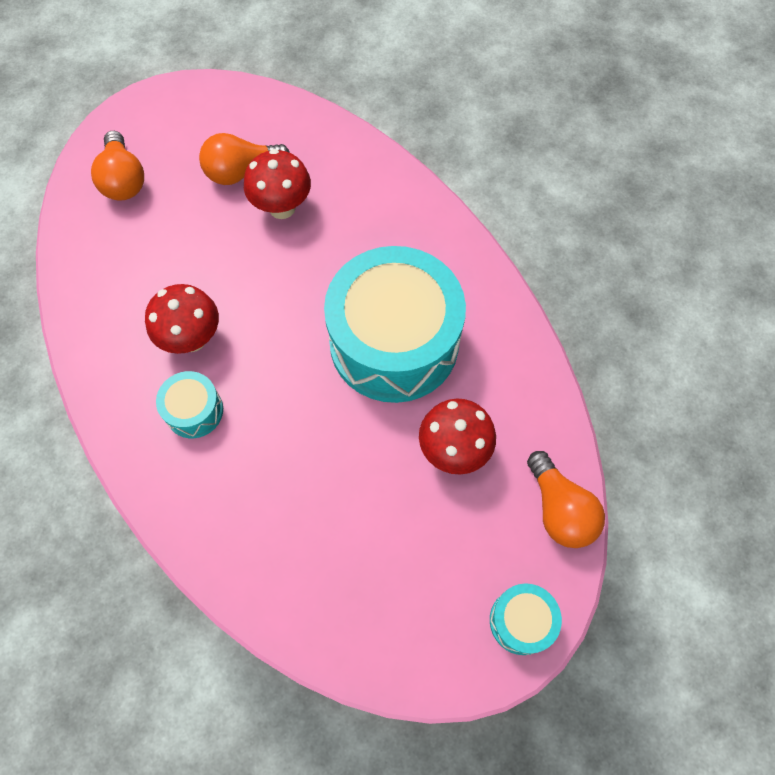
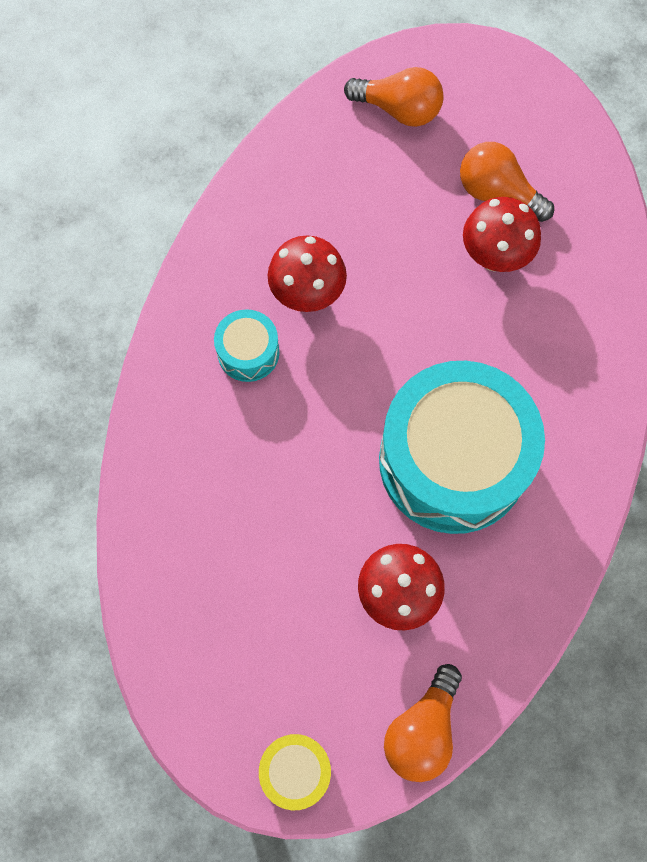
camera: 50 degrees right, 5 degrees up
orange light bulb [91,131,144,201] -> orange light bulb turned 105 degrees counterclockwise [344,67,444,127]
turquoise drum [490,583,562,655] -> yellow drum [259,734,331,810]

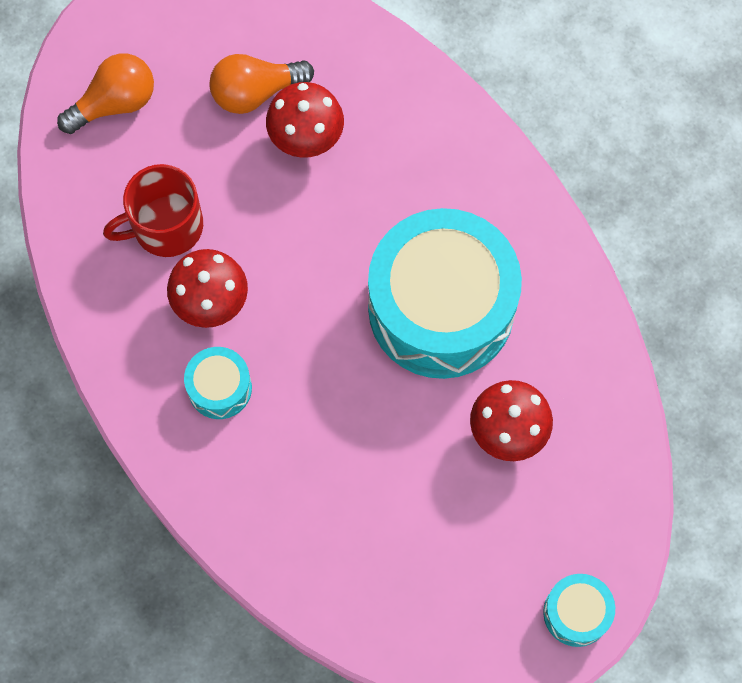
camera: 50 degrees left, 0 degrees up
yellow drum [259,734,331,810] -> turquoise drum [543,574,615,647]
orange light bulb [384,664,462,782] -> none
none -> red mug [103,164,203,257]

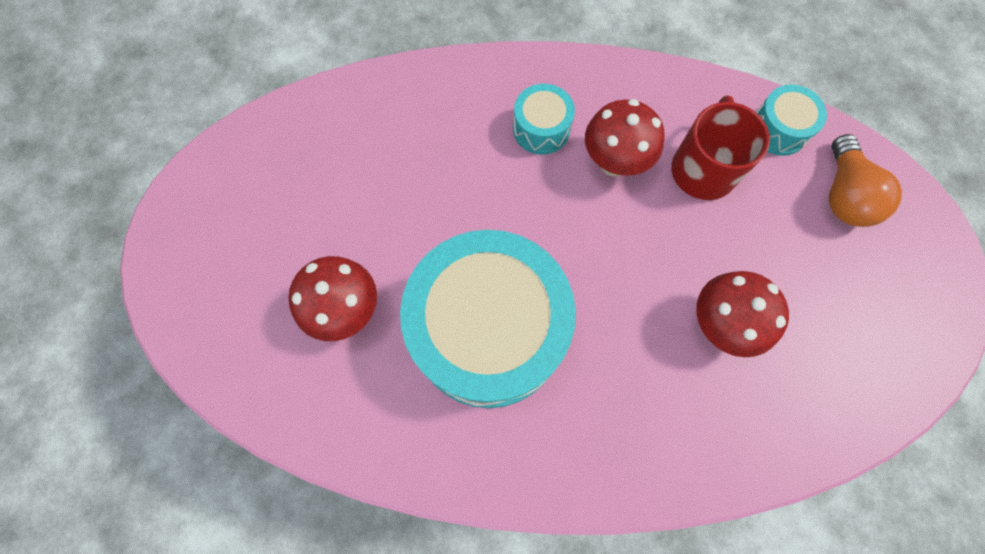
camera: 125 degrees right, 0 degrees up
orange light bulb [209,54,314,114] -> none
turquoise drum [543,574,615,647] -> turquoise drum moved to [756,85,827,156]

